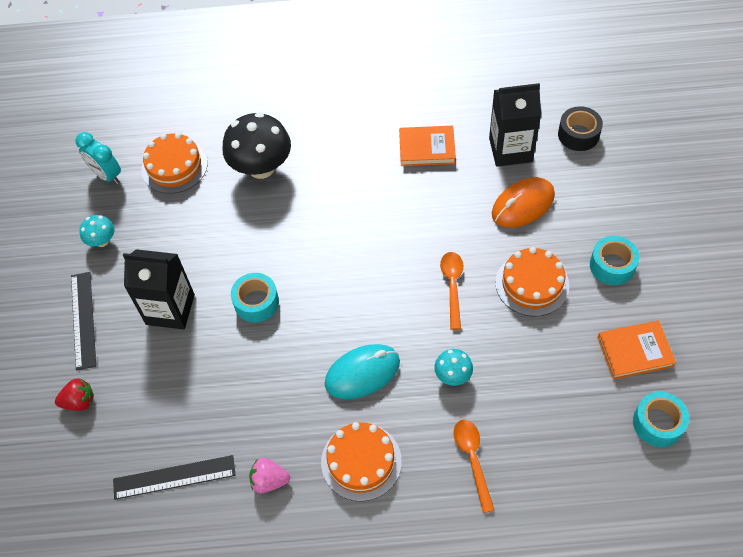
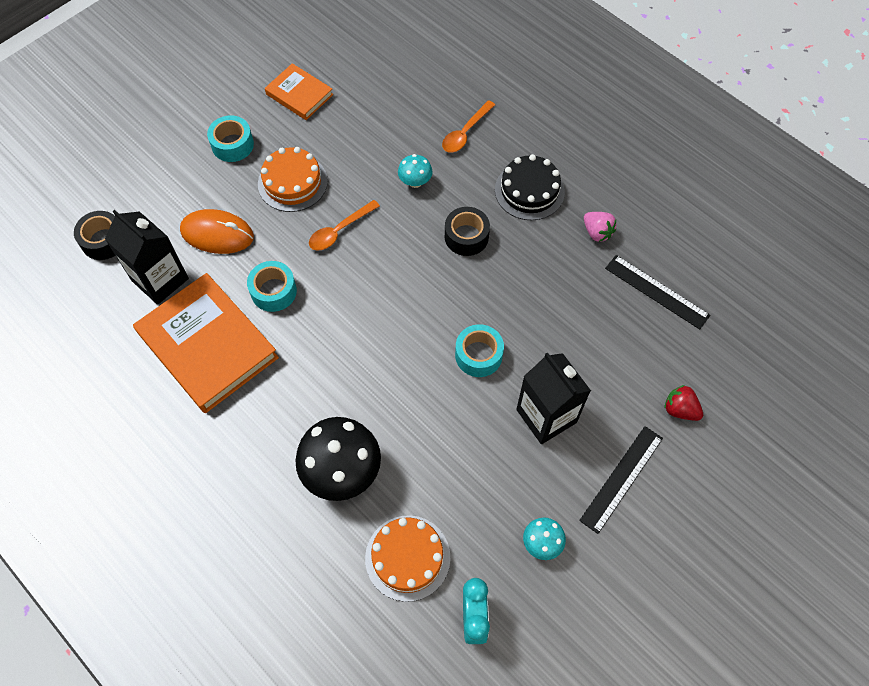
camera: 135 degrees left, 5 degrees up
orange cake [321,422,402,501] -> black cake [495,154,565,220]
turquoise mouse [325,344,400,399] -> black tape [445,207,490,256]
orange book [399,126,456,166] -> orange book [133,273,279,413], size x1.87
turquoise tape [633,391,689,447] -> turquoise tape moved to [247,261,297,312]

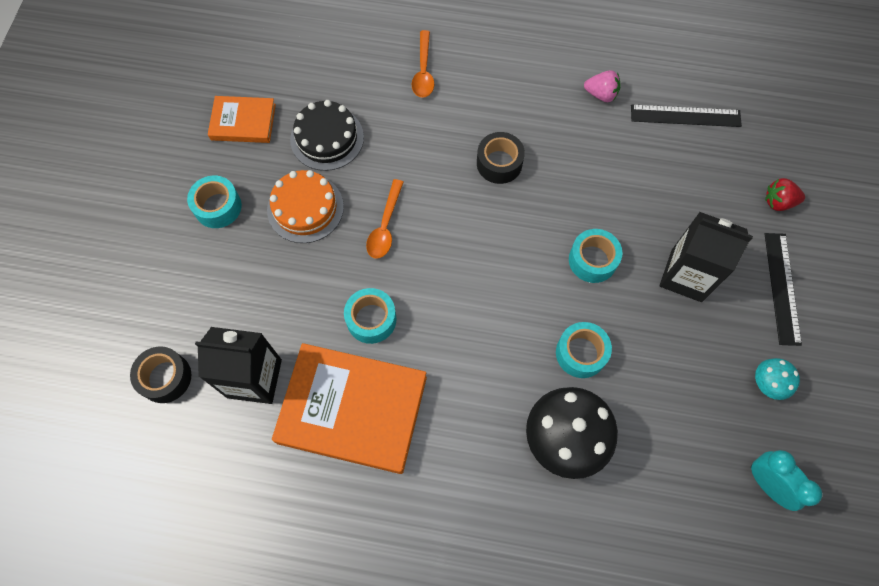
camera: 35 degrees left, 5 degrees up
orange mouse [180,209,254,254] -> none
orange cake [365,515,450,602] -> none
turquoise mushroom [398,154,433,188] -> none
black cake [495,154,565,220] -> black cake moved to [290,100,364,171]
none -> turquoise tape [556,322,612,378]

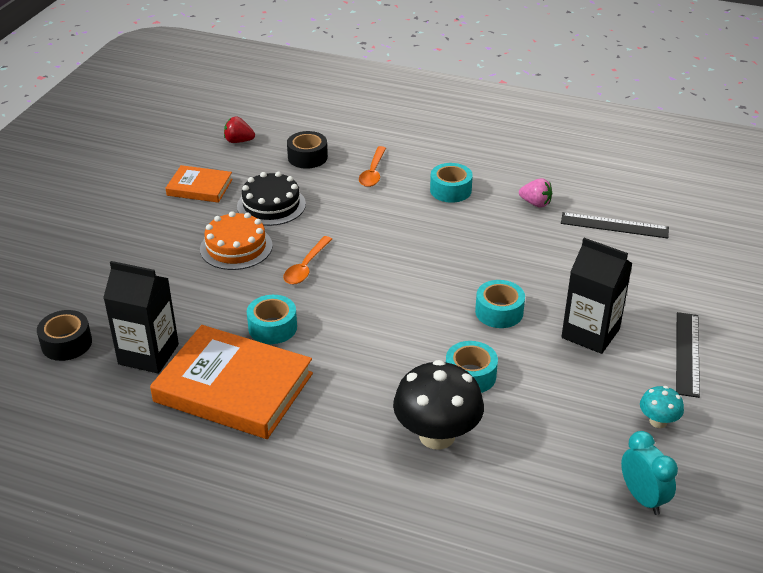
camera: 10 degrees right, 30 degrees down
turquoise tape [187,176,242,228] -> turquoise tape moved to [430,163,473,203]
black tape [477,132,525,184] -> black tape moved to [287,131,328,169]
red strawberry [765,178,805,211] -> red strawberry moved to [224,117,255,143]

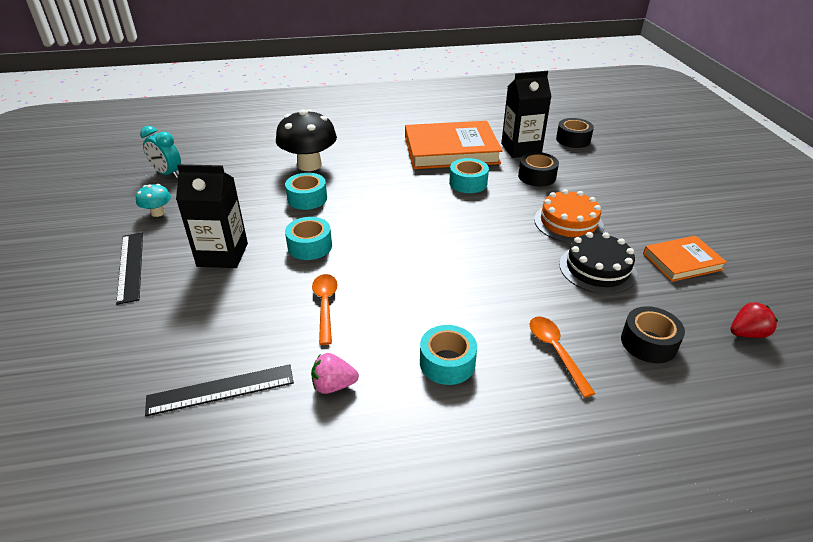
camera: 150 degrees right, 0 degrees up
orange spoon [283,236,332,285] -> orange spoon moved to [312,274,338,345]
none -> black tape [518,152,559,187]

